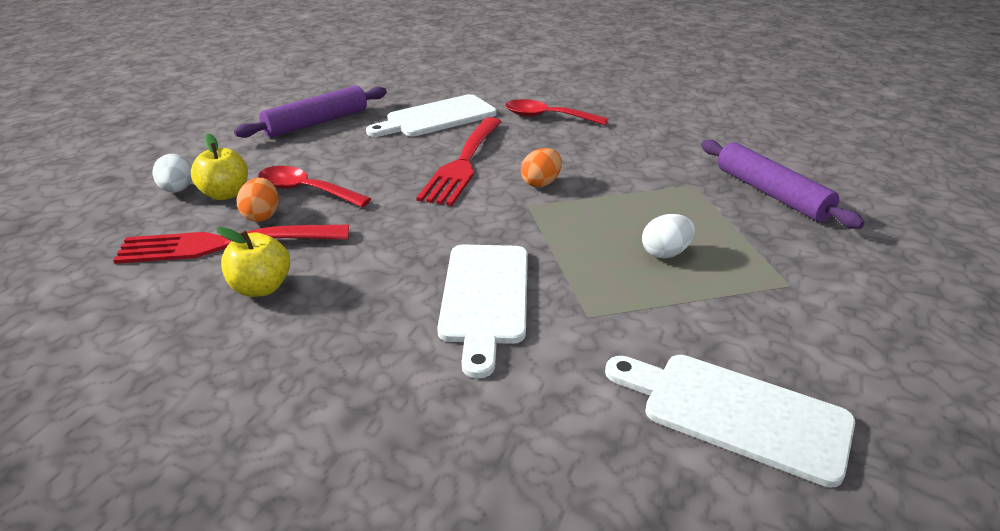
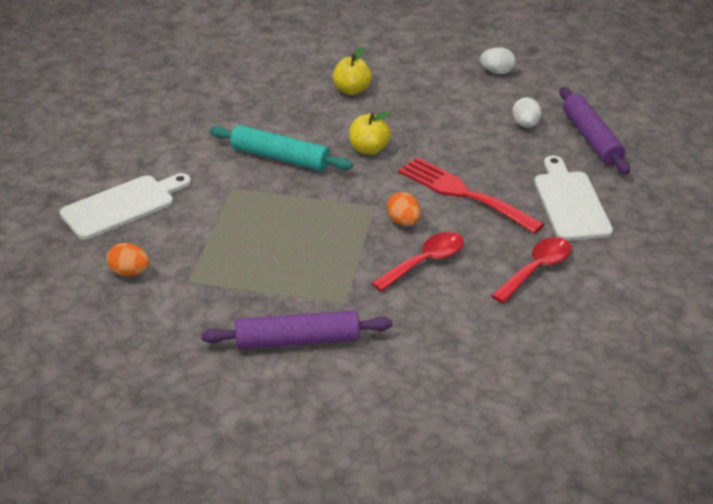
camera: 115 degrees right, 5 degrees up
red fork [113,225,349,264] -> none
yellow apple [191,134,248,200] -> yellow apple moved to [349,112,391,155]
orange egg [237,178,279,222] -> orange egg moved to [107,243,149,276]
red spoon [258,166,371,207] -> red spoon moved to [372,232,464,292]
white cutting board [437,244,528,378] -> turquoise rolling pin [210,125,353,171]
white egg [642,214,695,259] -> white egg moved to [512,97,541,128]

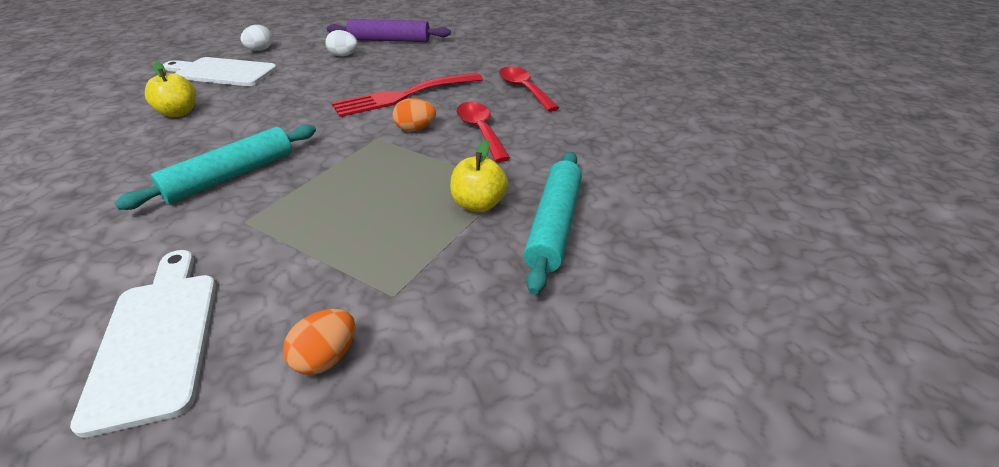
camera: 70 degrees left, 0 degrees up
purple rolling pin [201,311,393,349] -> turquoise rolling pin [524,152,582,295]
yellow apple [349,112,391,155] -> yellow apple moved to [450,140,508,213]
white cutting board [534,156,613,241] -> white cutting board moved to [163,57,277,86]

